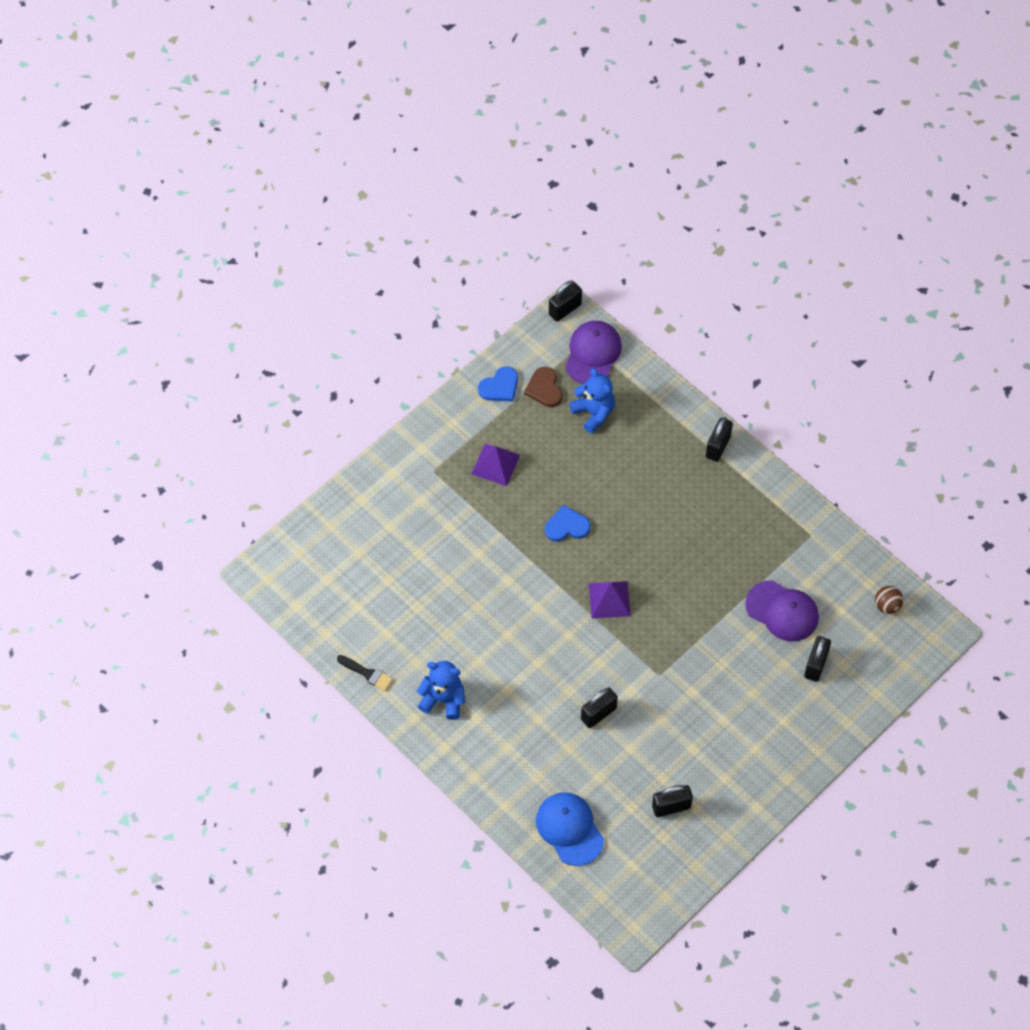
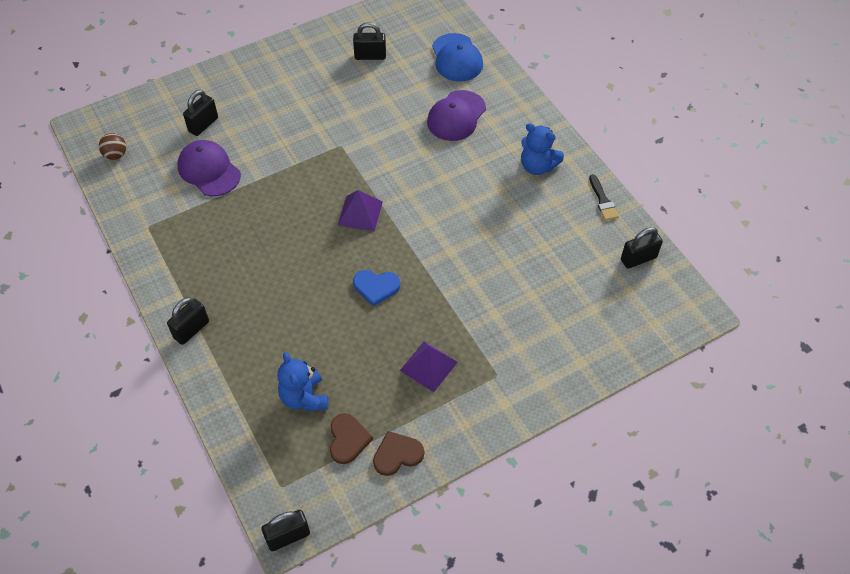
camera: 165 degrees left, 5 degrees down
black brush [337,655,393,691] -> black brush turned 150 degrees counterclockwise [589,174,619,221]
blue heart [478,366,518,402] -> brown heart [373,431,424,476]
purple cap [565,321,622,384] -> purple cap moved to [427,90,486,141]
black padlock [581,687,618,728] -> black padlock moved to [621,227,663,269]

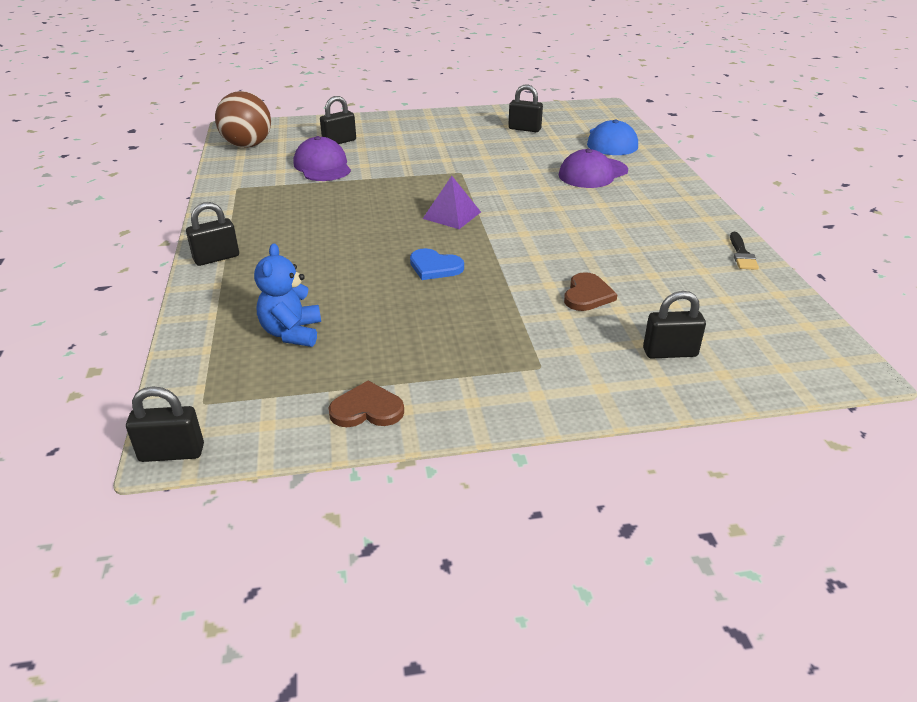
camera: 20 degrees right, 20 degrees down
brown ball [99,133,126,160] -> brown ball [215,91,271,148], size x2.04
brown heart [330,413,373,464] -> brown heart moved to [564,272,618,311]
purple pyramid [400,341,458,392] -> none
blue teddy bear [521,123,564,175] -> none
black padlock [621,227,663,269] -> black padlock moved to [643,291,706,359]

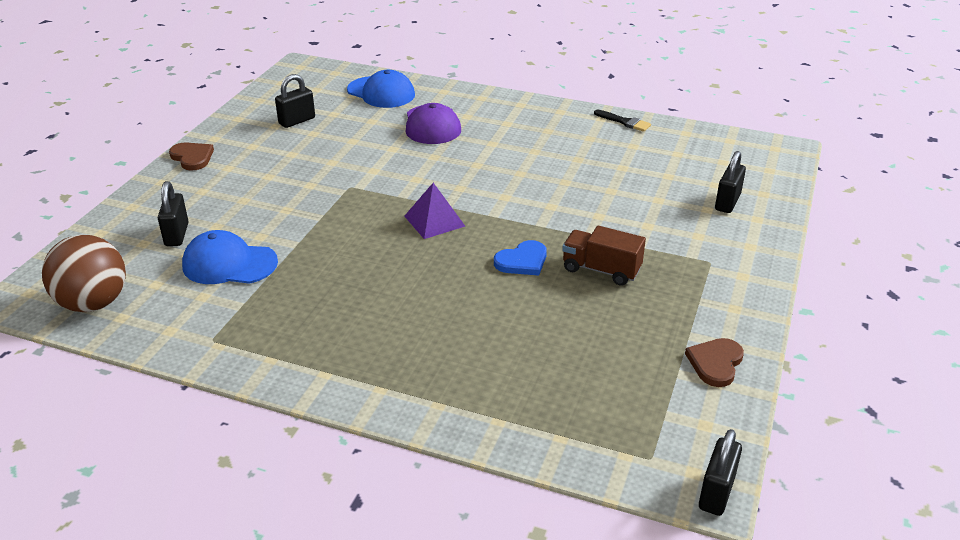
camera: 60 degrees left, 0 degrees up
black padlock [186,202,239,266] -> none
blue teddy bear [254,243,321,347] -> none
purple cap [294,136,351,181] -> blue cap [182,230,278,284]
brown heart [564,272,618,311] -> brown heart moved to [169,142,214,171]
none -> brown truck [562,226,646,286]

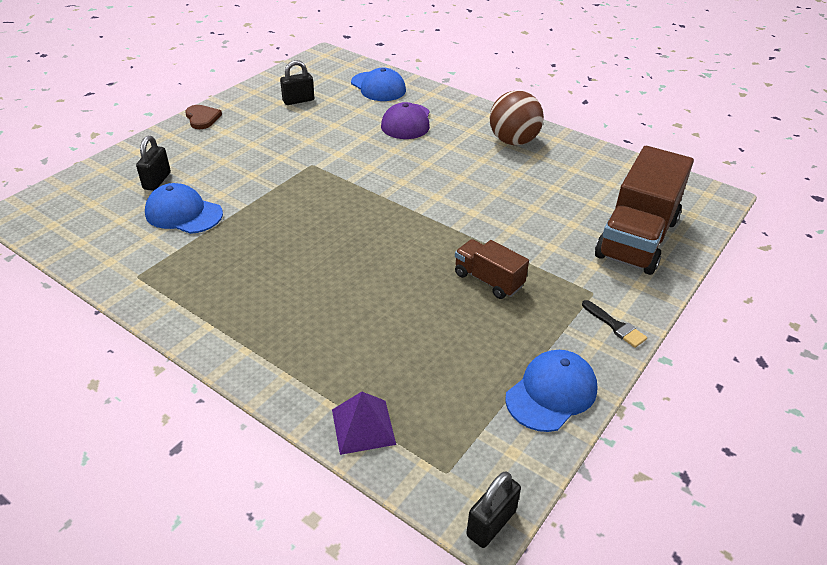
camera: 15 degrees right, 5 degrees up
brown ball [42,235,126,312] -> brown ball moved to [490,90,544,145]
purple pyramid [404,183,465,239] -> purple pyramid moved to [332,392,396,455]
blue heart [494,240,547,276] -> none
black brush [594,109,651,132] -> black brush moved to [582,300,647,348]
brown heart [685,338,744,387] -> blue cap [505,350,598,432]
black padlock [715,151,746,213] -> brown truck [595,146,694,275]

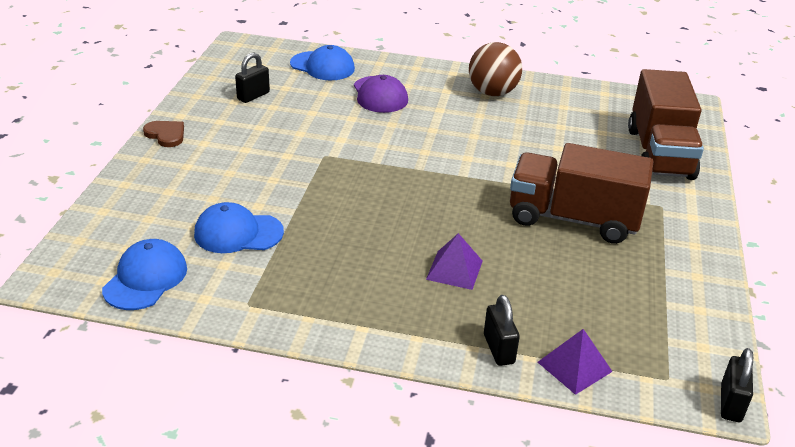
camera: 25 degrees left, 5 degrees down
black padlock [136,135,171,191] -> black padlock moved to [484,295,520,366]
brown truck [455,239,529,299] -> brown truck [510,143,653,244], size x1.92
blue cap [505,350,598,432] -> blue cap moved to [102,239,187,310]
black brush [582,300,647,348] -> none
none -> purple pyramid [426,233,483,290]

